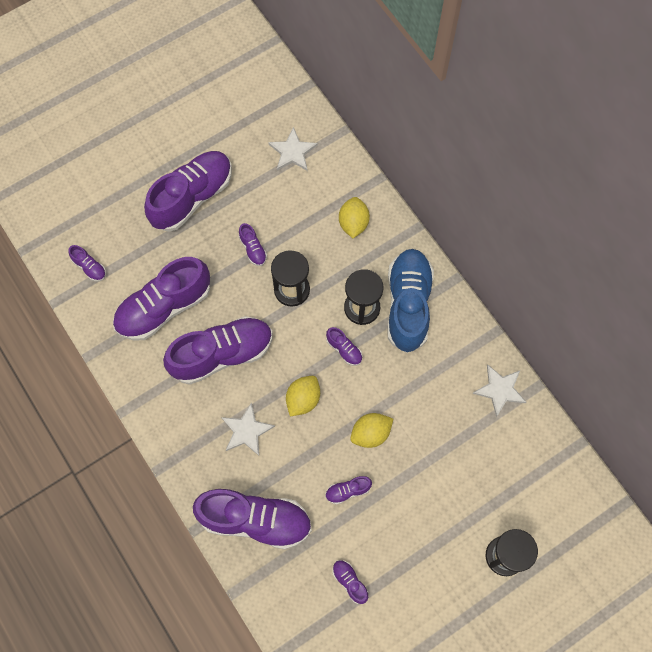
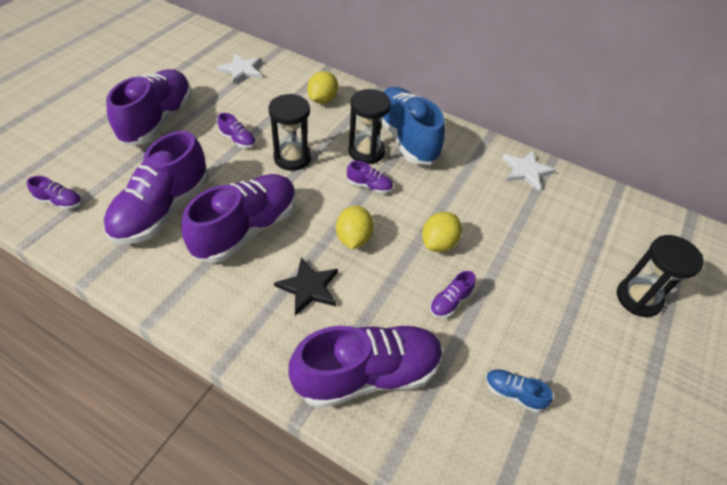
camera: 30 degrees left, 20 degrees down
white star [221,402,275,456] -> black star [274,258,338,316]
purple shoe [332,560,368,604] -> blue shoe [486,369,553,413]
yellow lemon [339,197,370,238] -> yellow lemon turned 45 degrees clockwise [307,71,338,104]

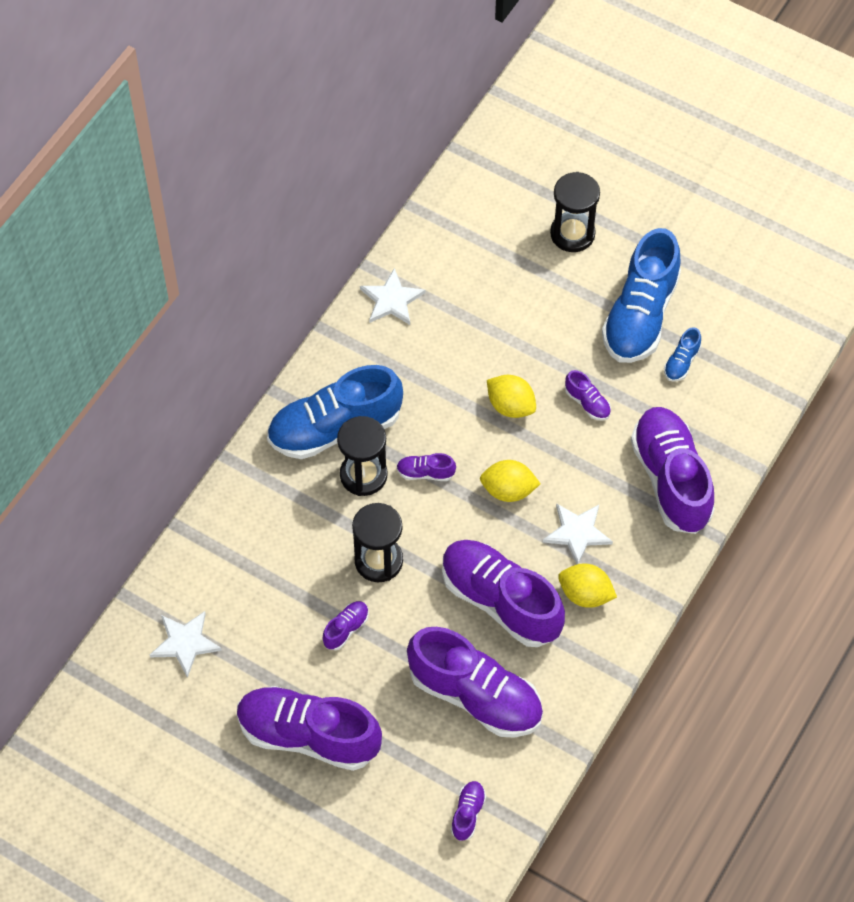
camera: 85 degrees left, 10 degrees up
black star [274,258,338,316] -> white star [543,503,613,564]
yellow lemon [307,71,338,104] -> yellow lemon moved to [558,564,617,608]
purple shoe [347,161,393,194] -> purple shoe turned 105 degrees counterclockwise [396,453,456,481]
none -> blue shoe [602,228,681,363]

